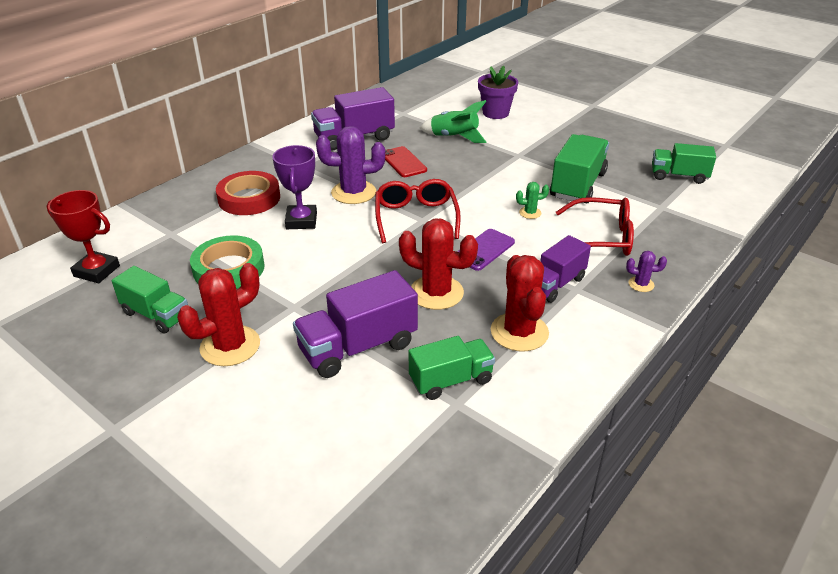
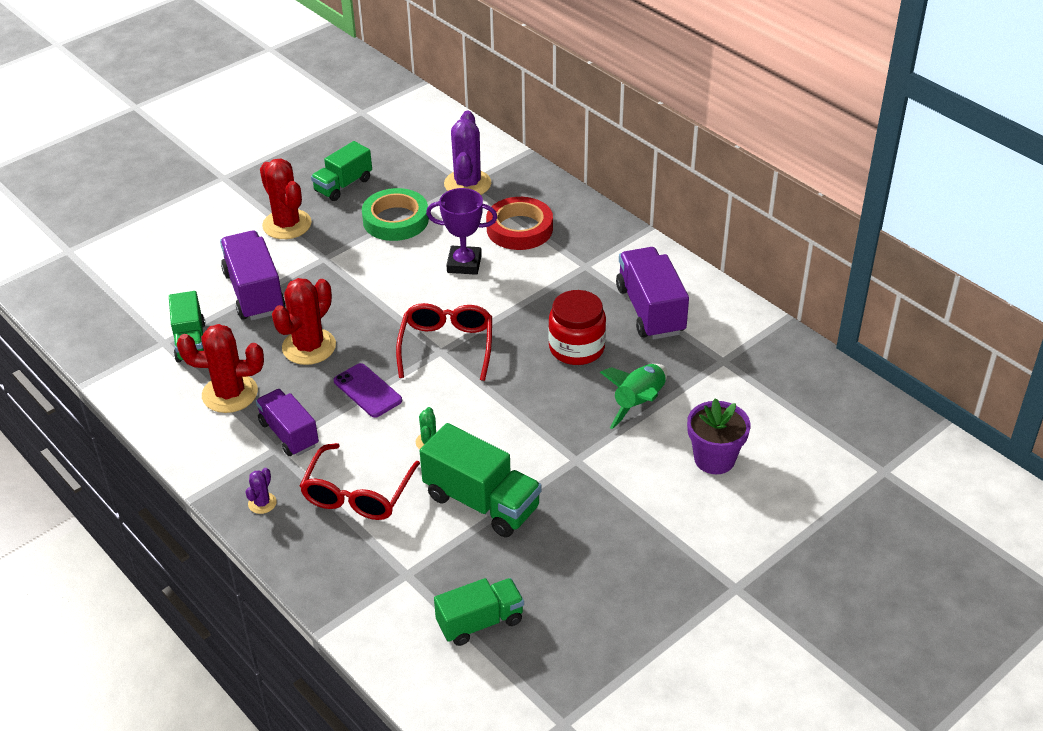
camera: 100 degrees right, 5 degrees up
red trophy [47,190,120,283] -> none
purple cactus [316,126,385,204] -> purple cactus moved to [444,111,491,195]
red glasses [375,179,461,243] -> red glasses turned 90 degrees counterclockwise [396,303,492,381]
red phone [385,146,427,177] -> red jar [548,290,606,365]
green truck [652,143,716,184] -> green truck turned 45 degrees clockwise [434,578,524,646]

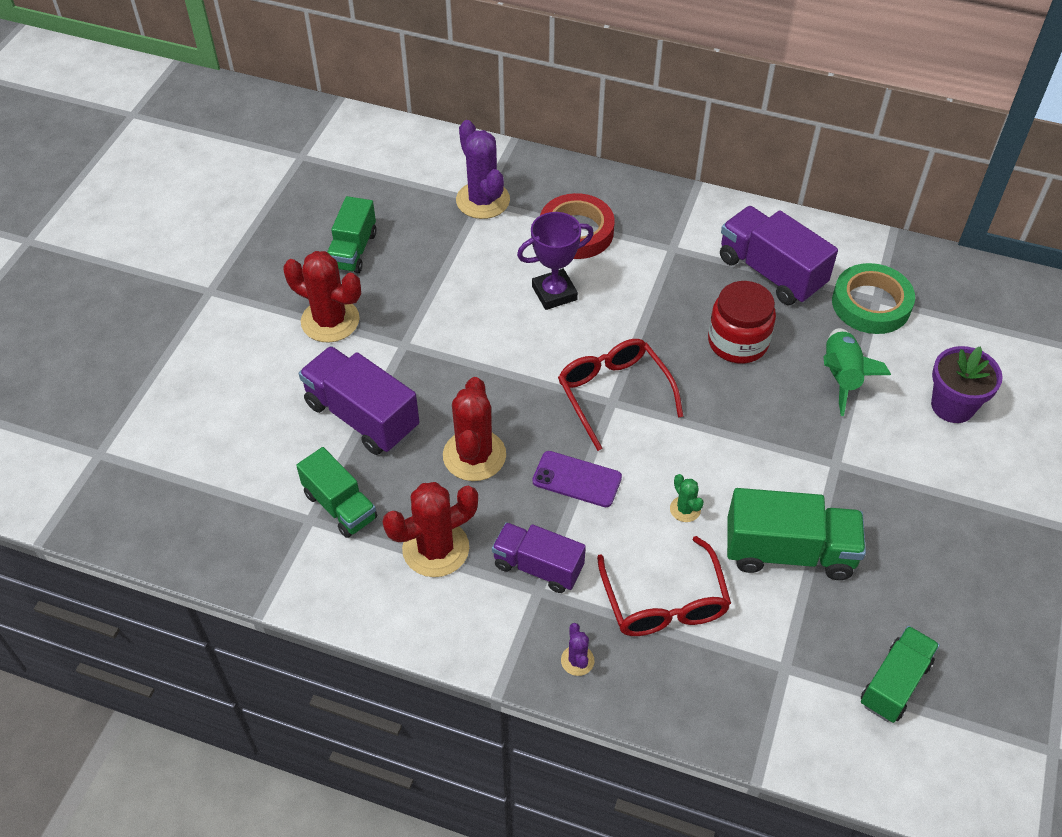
camera: 30 degrees left, 10 degrees up
green tape [362,188,429,241] -> green tape moved to [832,263,915,334]

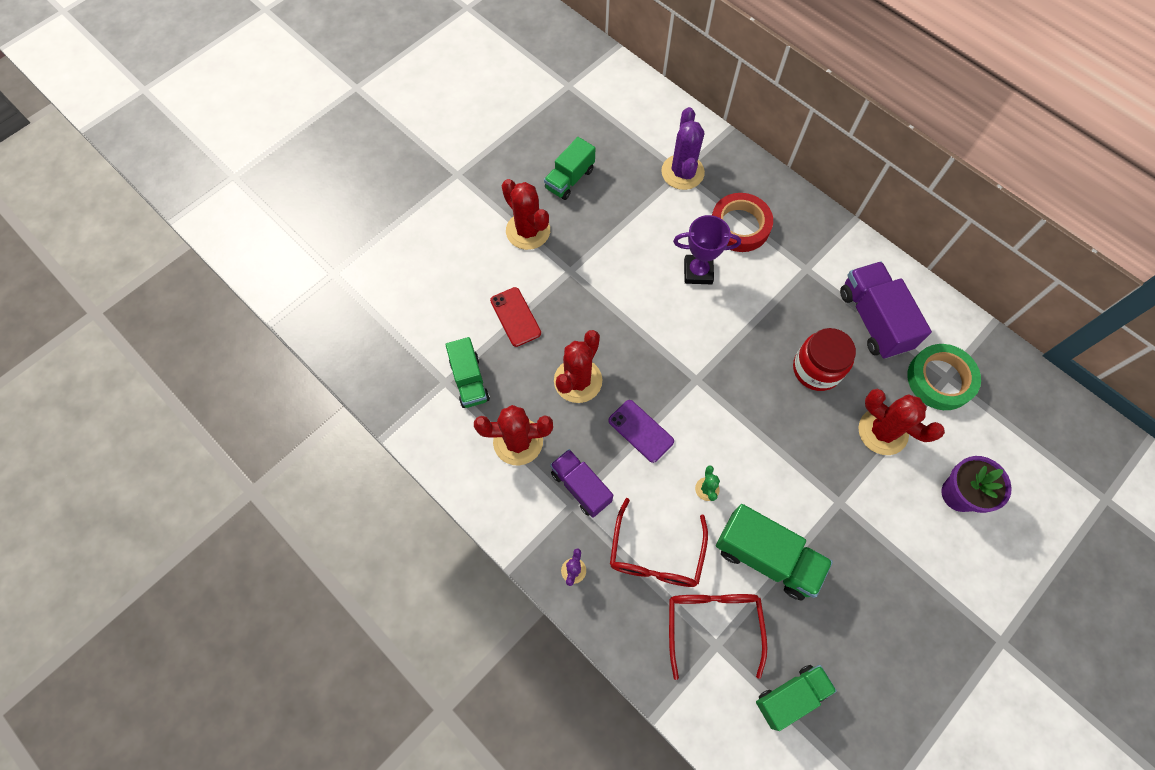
camera: 25 degrees right, 15 degrees up
purple truck [299,346,419,455] -> red phone [490,287,541,347]
red glasses [558,339,683,451] -> red glasses moved to [669,594,767,680]
green rocket [823,328,891,416] -> red cactus [858,389,945,455]

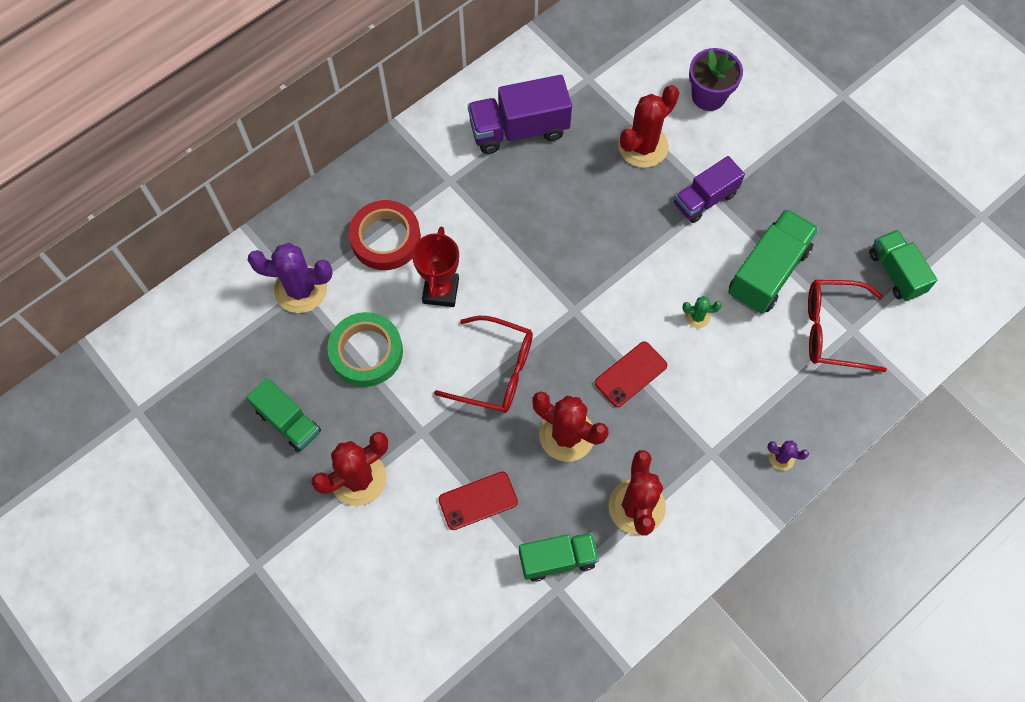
camera: 85 degrees left, 0 degrees up
purple truck [550,449,613,518] -> purple truck moved to [674,156,745,223]
purple phone [608,400,674,463] -> red phone [595,341,667,407]
red glasses [610,498,708,587] -> red glasses moved to [434,316,533,413]
purple trophy [673,215,741,284] -> red trophy [412,227,459,307]
red jar [793,328,856,391] -> none
green tape [907,344,981,410] -> green tape moved to [327,312,403,387]

